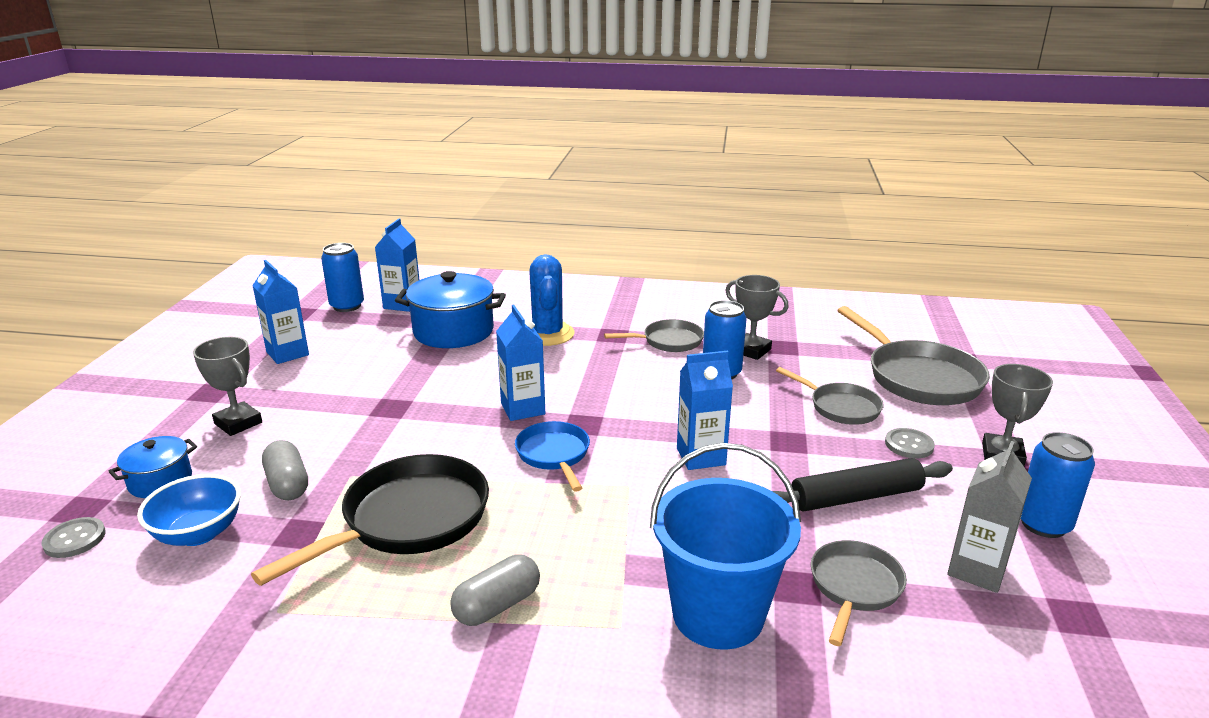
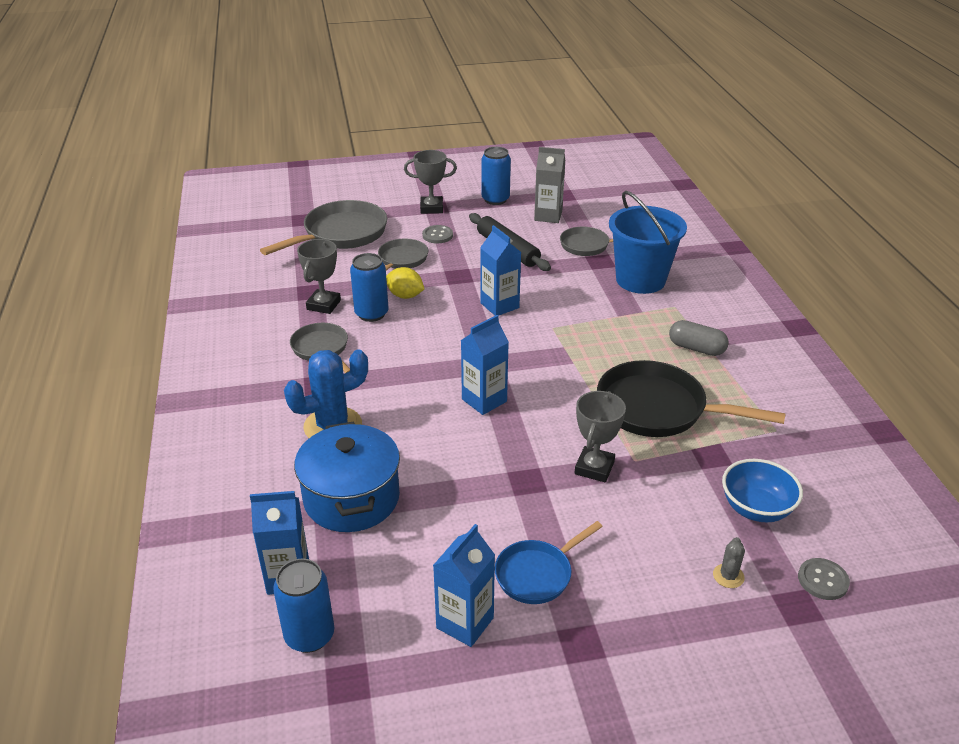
camera: 110 degrees left, 10 degrees up
blue pot [108,436,197,498] -> grey cactus [713,537,745,588]
grey trophy [193,337,262,436] -> grey trophy moved to [575,391,626,482]
grey capsule [262,440,308,500] -> none
blue pan [515,421,590,492] -> blue pan moved to [495,521,603,604]
none -> yellow lemon [386,267,424,299]

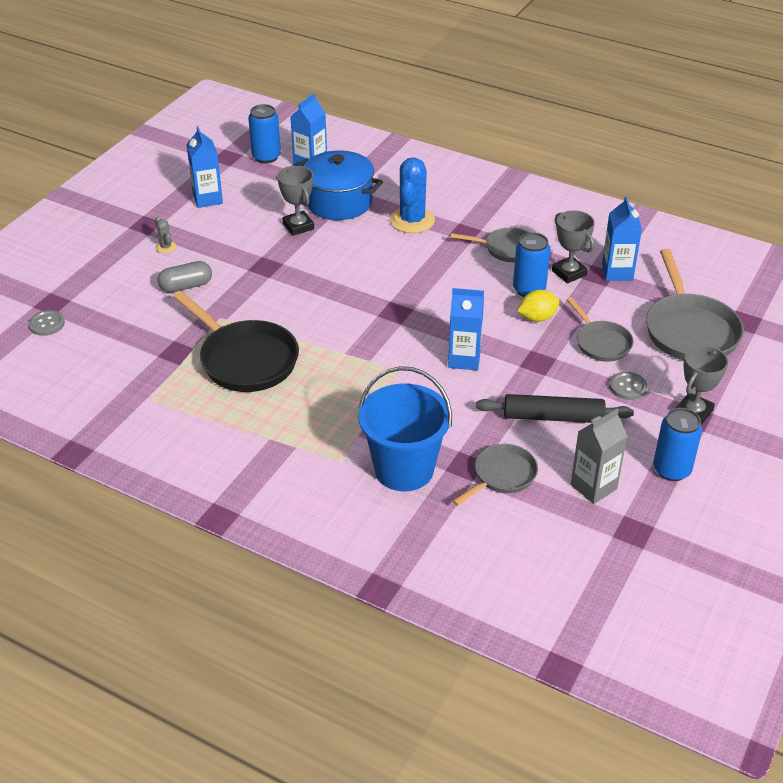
camera: 130 degrees right, 5 degrees up
blue carton [461,315,509,415] -> blue carton moved to [602,196,642,281]
blue pan [495,521,603,604] -> none
grey trophy [575,391,626,482] -> grey trophy moved to [277,166,314,236]
black pan [597,360,786,437] -> black pan turned 75 degrees clockwise [173,291,299,392]
grey capsule [669,320,729,356] -> grey capsule moved to [158,261,212,293]
grey cactus [713,537,745,588] -> grey cactus moved to [155,217,176,253]
blue bowl [722,459,803,522] -> none

